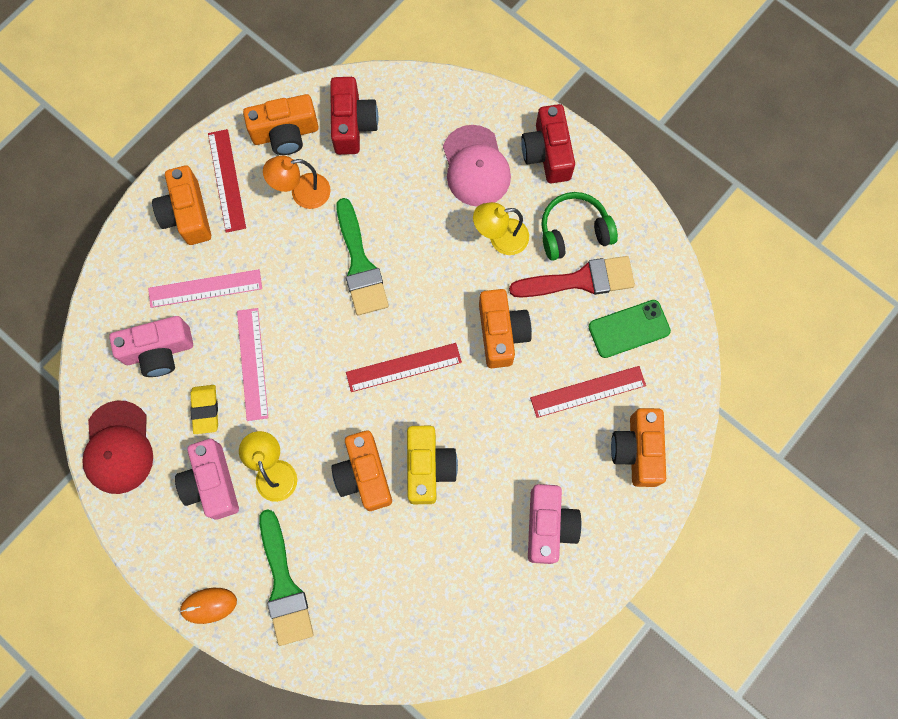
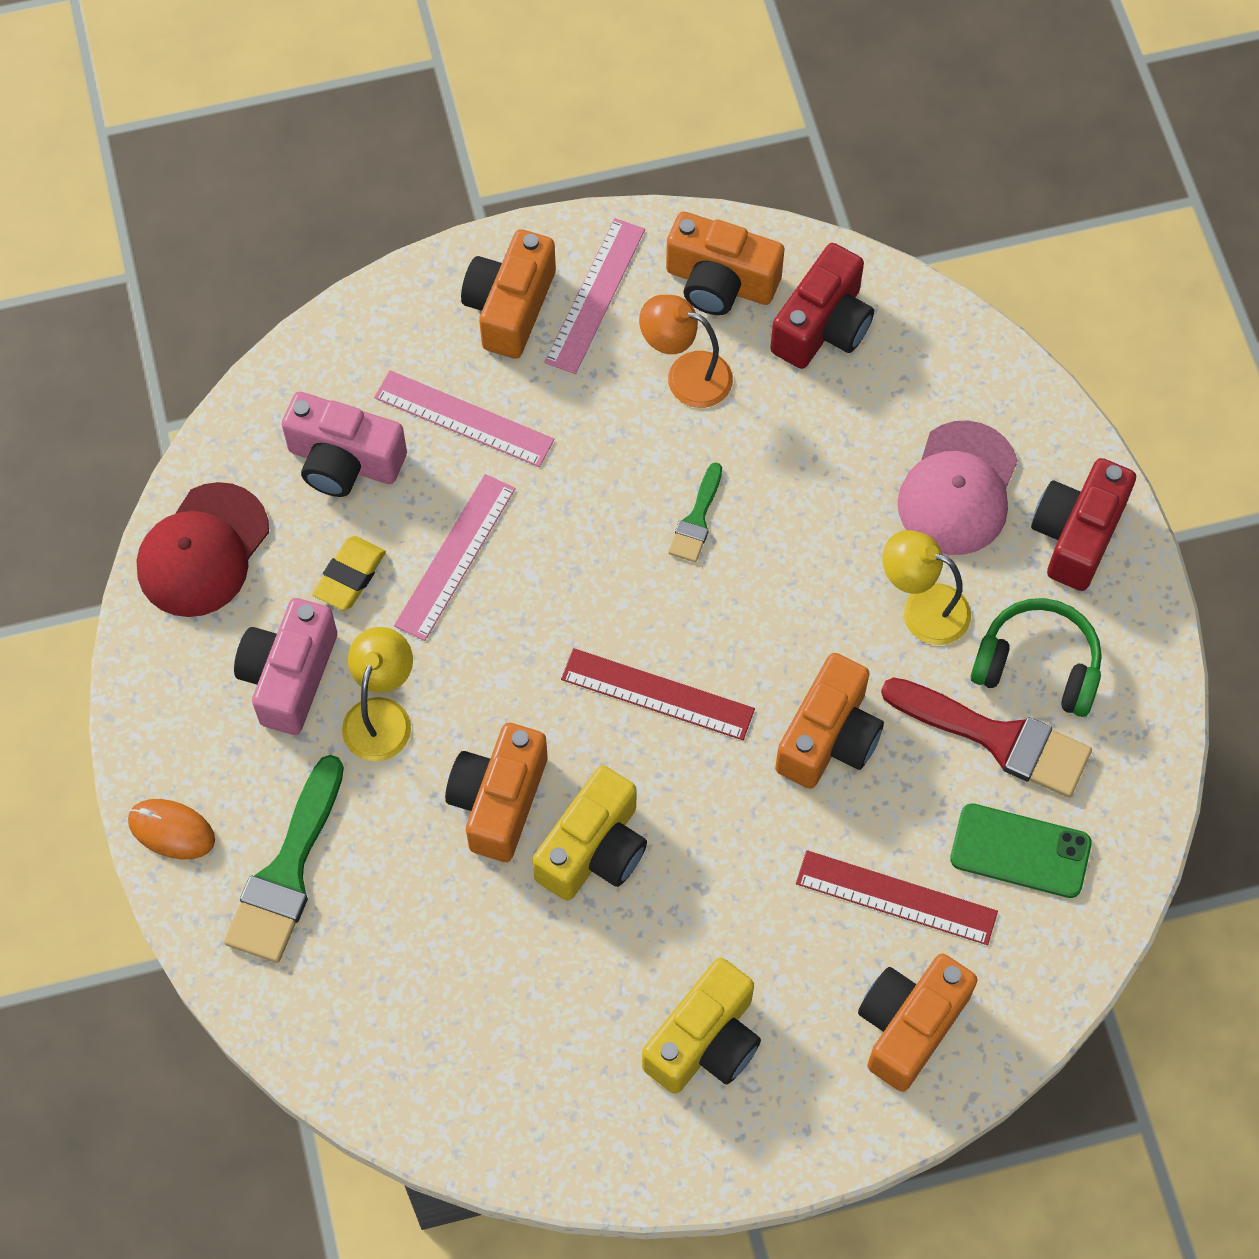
camera: 35 degrees right, 10 degrees down
red ruler [208,129,246,233] -> pink ruler [544,218,645,374]
green brush [337,198,389,315] -> green brush [668,462,722,562], size x0.54
pink camera [528,484,582,564] -> yellow camera [642,958,761,1094]

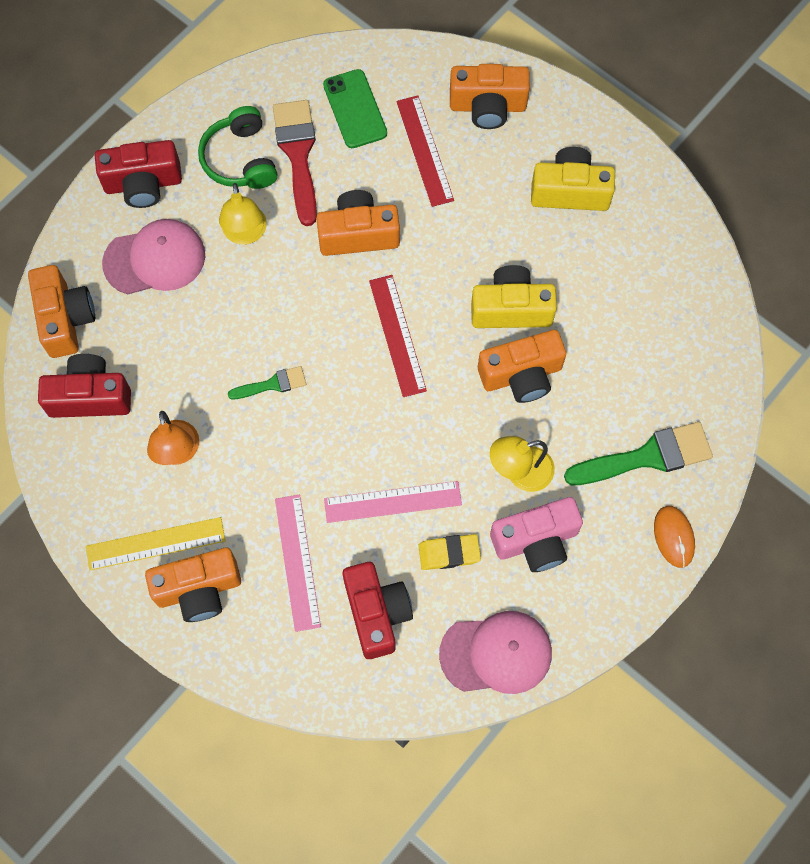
camera: 125 degrees left, 5 degrees up
red cap [136,482,269,617] -> pink cap [439,611,552,694]
pink camera [282,392,407,497] -> red camera [343,562,413,659]
pink ruler [544,218,645,374] -> yellow ruler [86,517,225,570]
orange camera [666,212,785,315] -> orange camera moved to [28,265,95,358]

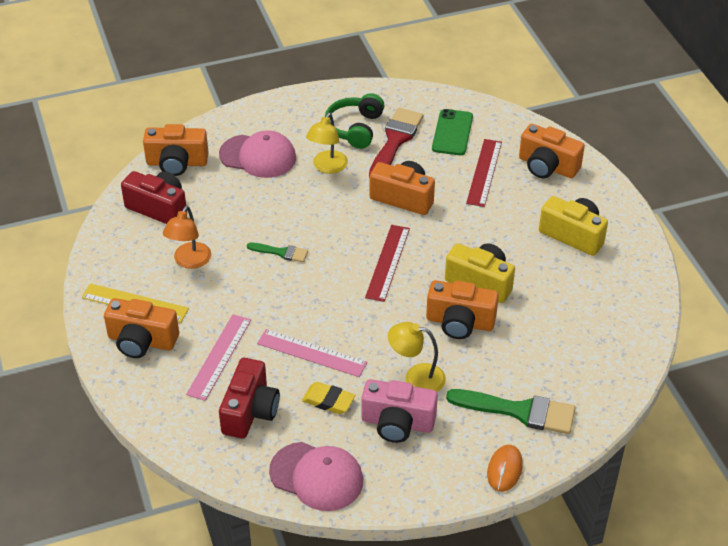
camera: 30 degrees right, 25 degrees down
orange camera [28,265,95,358] -> orange camera turned 75 degrees clockwise [143,124,209,176]
red camera [95,140,182,208] -> none

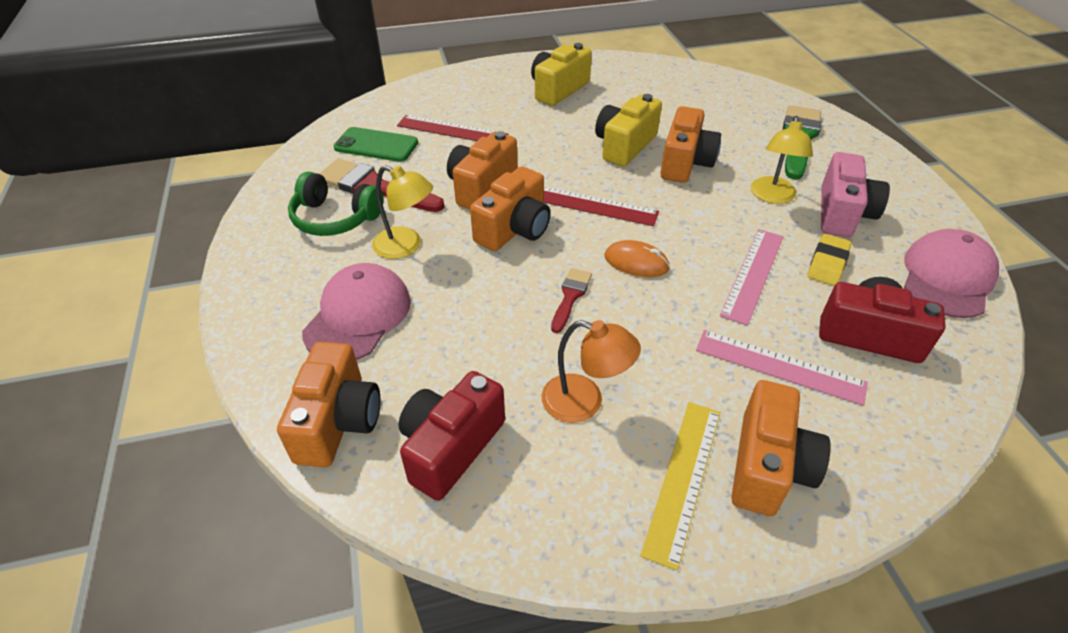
camera: 85 degrees left, 0 degrees up
green brush [247,243,308,262] -> red brush [551,268,592,333]
orange mouse [487,445,523,492] -> orange mouse moved to [605,240,670,277]
orange camera [519,124,585,178] -> orange camera moved to [470,166,551,251]

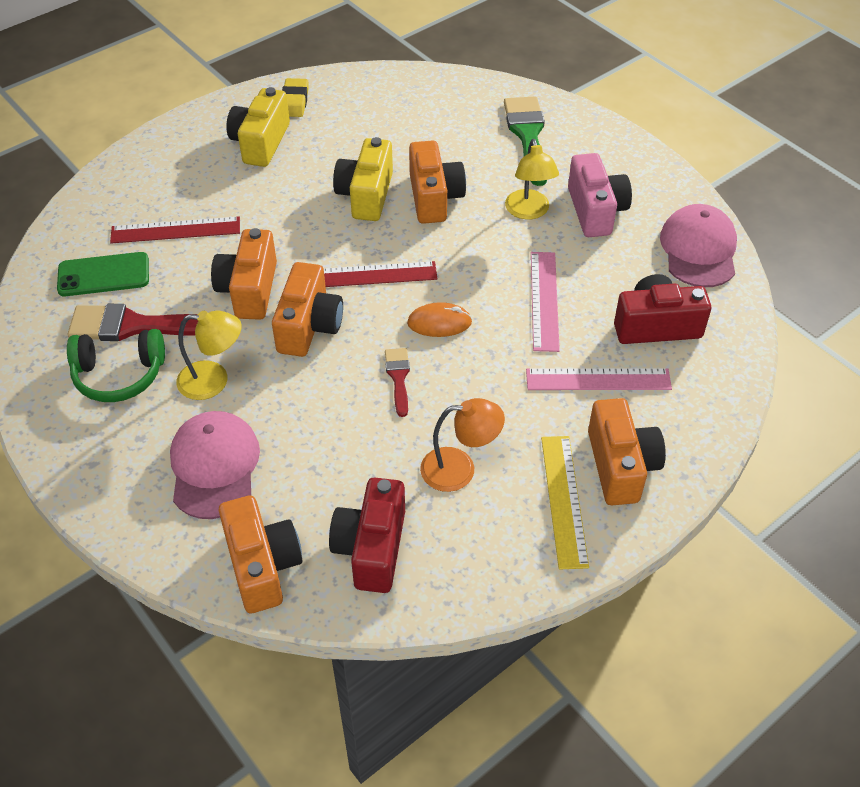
camera: 25 degrees left, 5 degrees up
yellow eraser [807,234,851,286] -> yellow eraser moved to [282,78,308,117]

